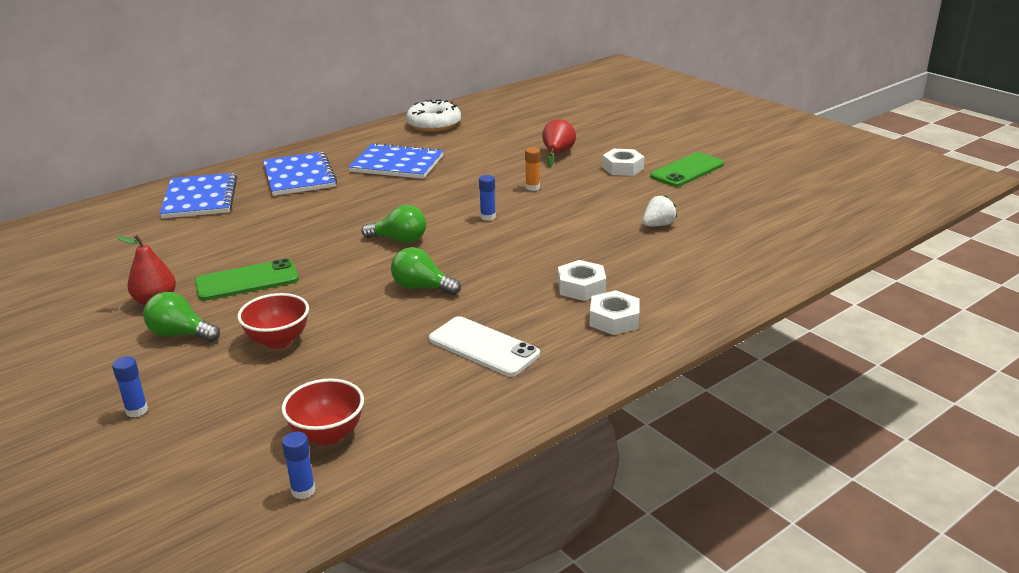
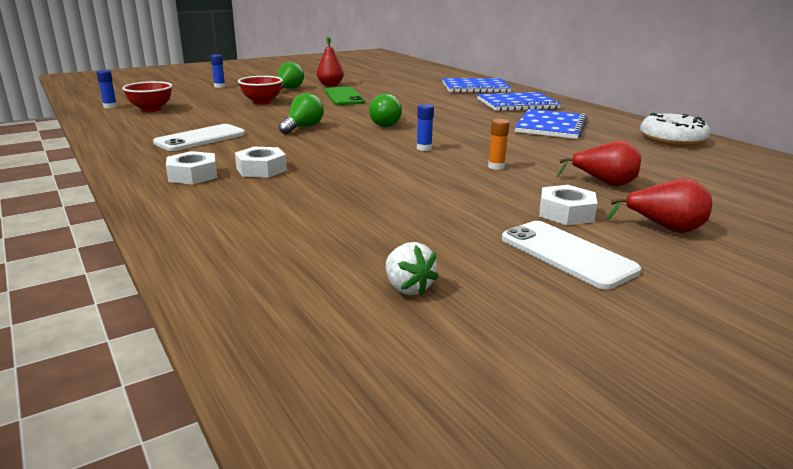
camera: 95 degrees right, 5 degrees down
white strawberry [643,195,677,226] -> white strawberry moved to [386,242,439,295]
green phone [650,152,724,187] -> white phone [502,221,641,290]
none -> red pear [607,178,712,233]

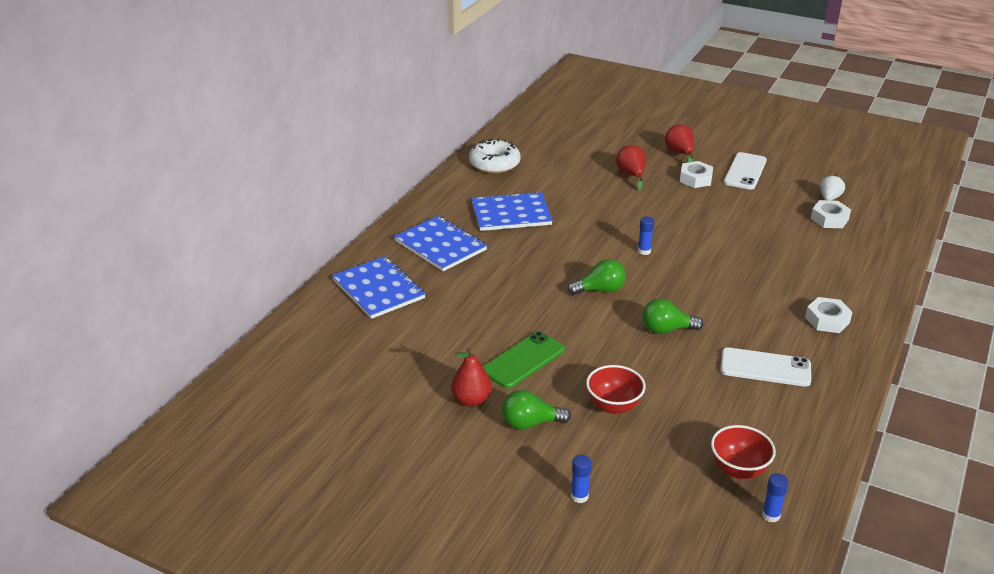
camera: 120 degrees left, 10 degrees up
white nut [235,147,287,178] -> white nut moved to [811,200,851,228]
orange glue stick [488,119,509,170] -> none

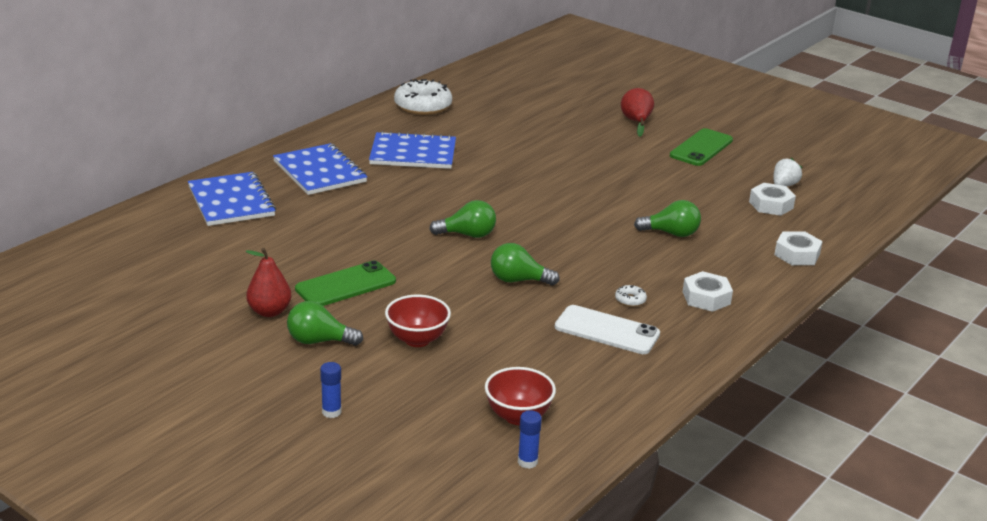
camera: 10 degrees right, 5 degrees down
red pear [616,145,646,191] -> none
blue glue stick [638,216,654,255] -> none
white nut [680,161,713,188] -> white nut moved to [774,231,823,265]
white phone [724,152,767,190] -> green phone [670,128,733,166]
none -> white donut [615,285,647,307]
none -> green light bulb [634,200,701,237]

